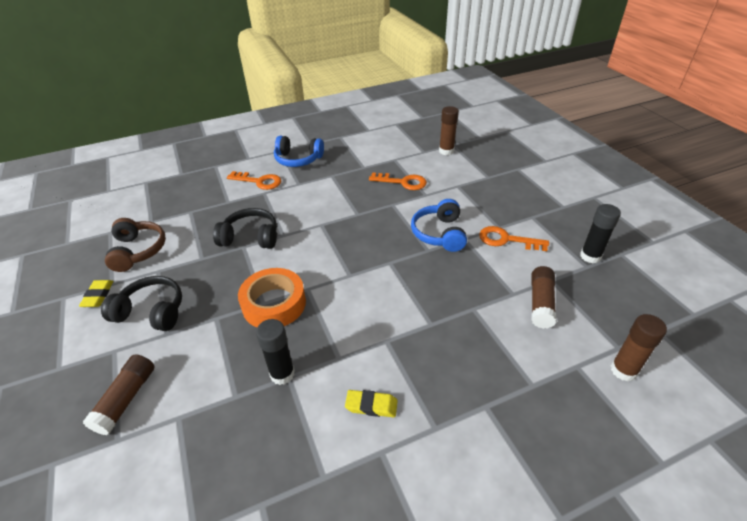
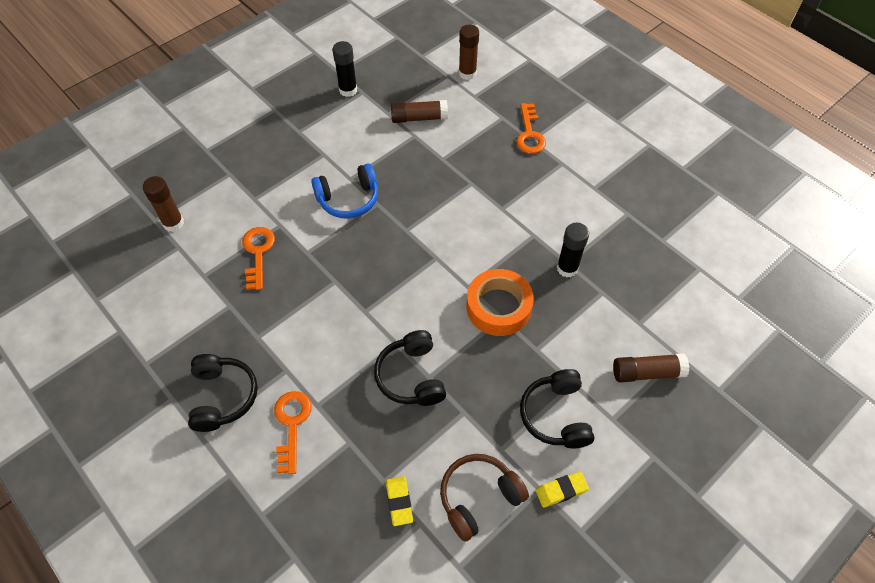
camera: 110 degrees left, 15 degrees up
blue headphones [274,135,324,167] -> black headphones [188,354,258,432]
yellow eraser [345,390,398,417] -> yellow eraser moved to [386,476,413,526]
orange key [479,226,549,251] -> orange key moved to [516,103,546,154]

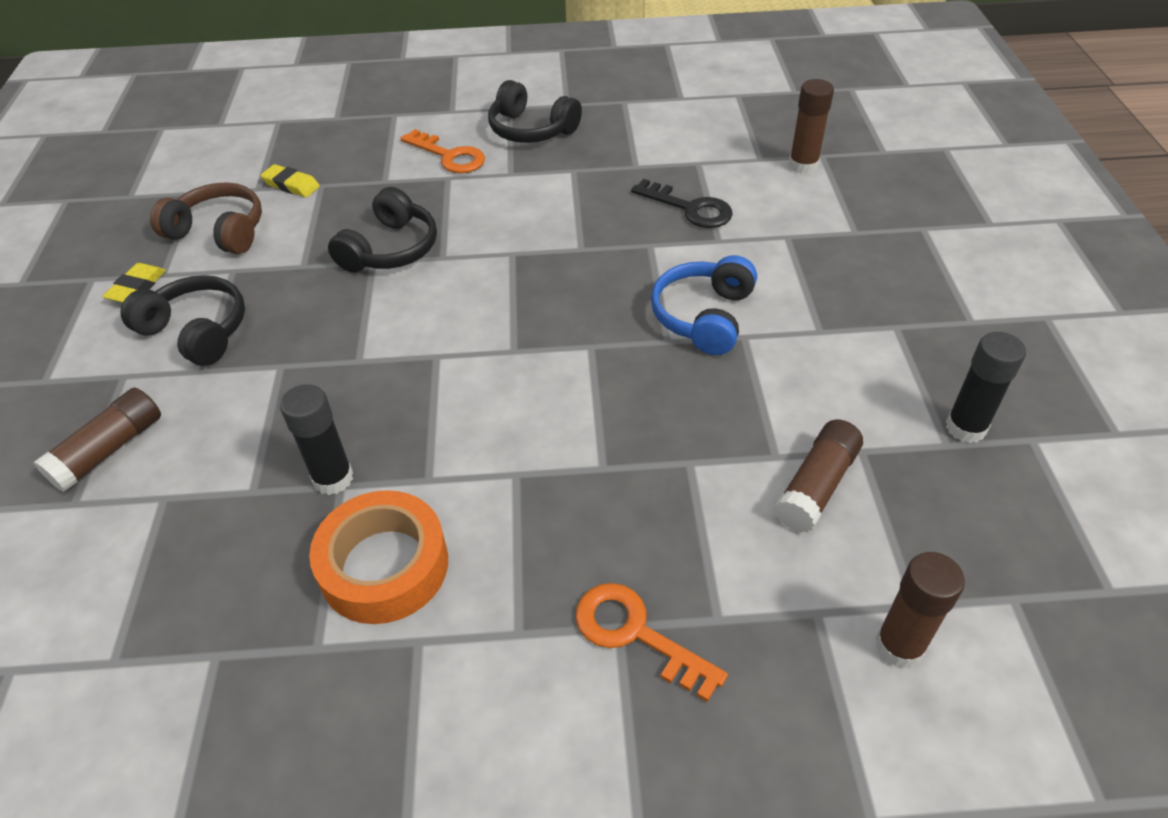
camera: 130 degrees right, 10 degrees down
orange key [242,227,275,290] -> black key [631,179,733,228]
black headphones [374,330,446,406] -> black headphones turned 90 degrees clockwise [328,187,437,273]
brown headphones [440,454,529,542] -> brown headphones turned 75 degrees counterclockwise [150,182,262,254]
orange tape [467,269,534,336] -> orange tape moved to [309,490,448,624]

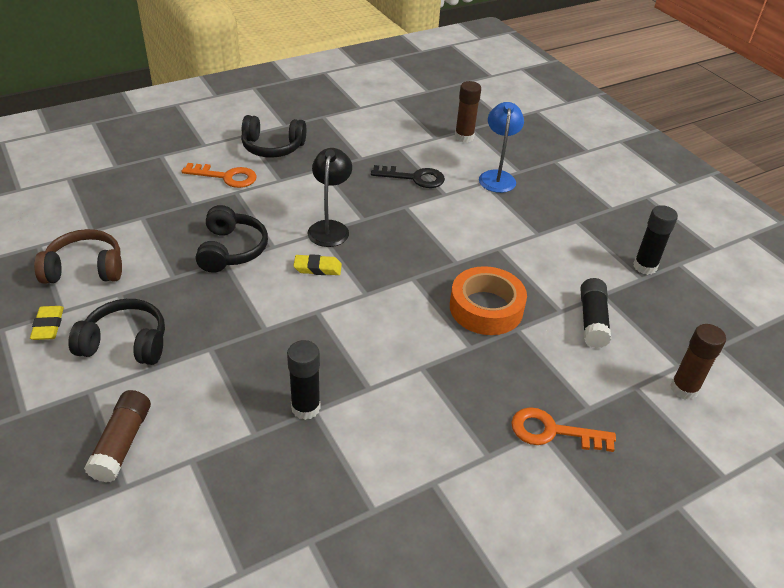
camera: 30 degrees left, 5 degrees down
yellow eraser [260,164,320,197] -> yellow eraser moved to [293,254,342,275]
orange tape [309,490,448,624] -> orange tape moved to [450,266,527,335]
blue headphones [651,255,757,355] -> none
brown glue stick [774,419,863,533] -> black glue stick [580,278,611,348]
none -> black lamp [307,148,352,247]
none -> blue lamp [479,102,524,193]

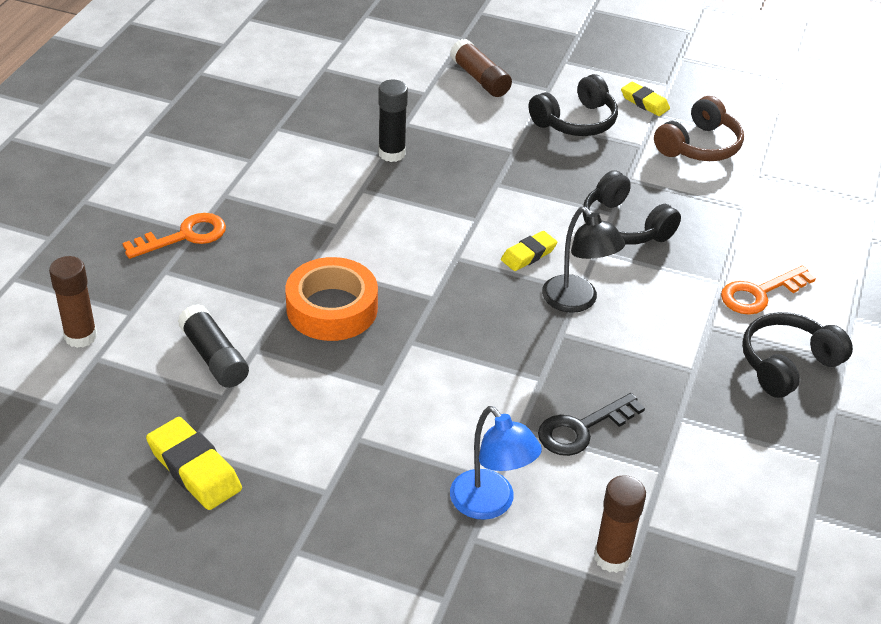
camera: 140 degrees right, 0 degrees up
black glue stick [633,205,678,275] -> yellow eraser [146,417,242,510]

